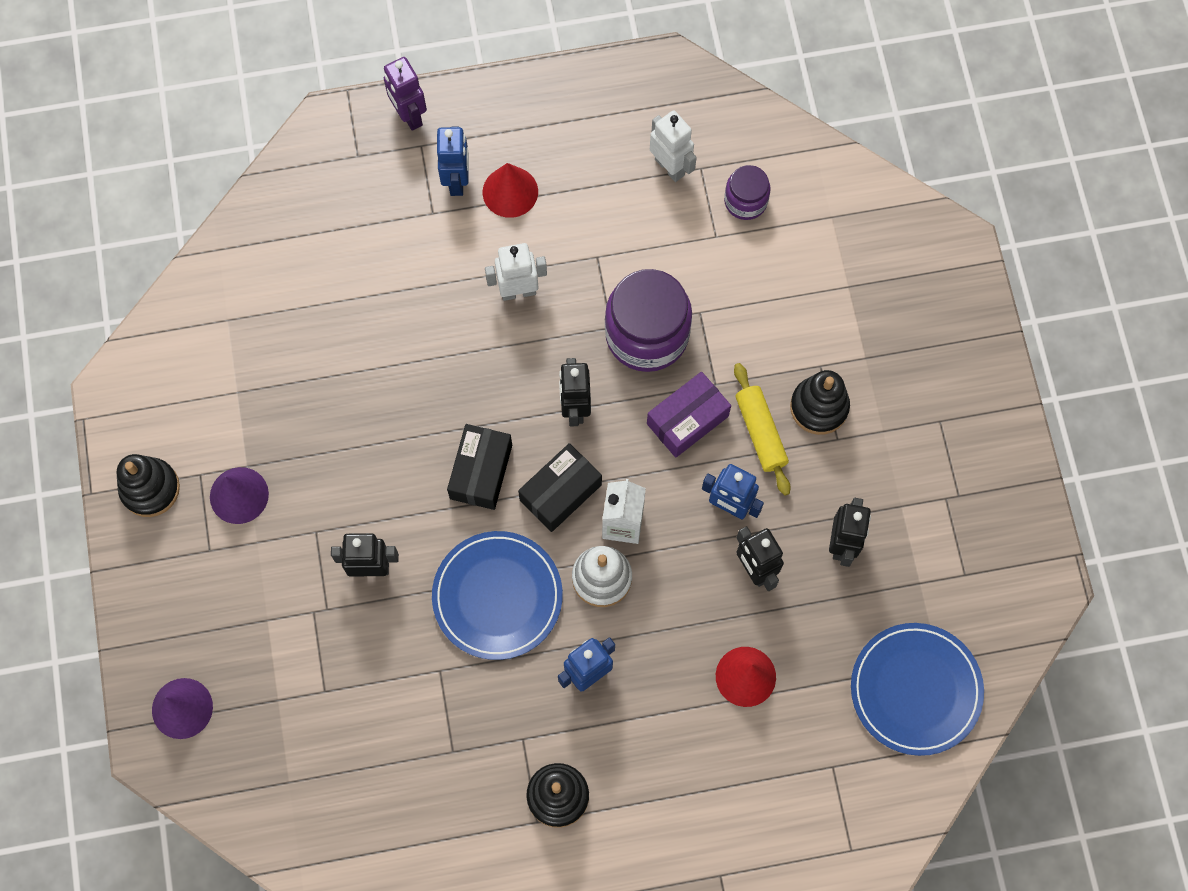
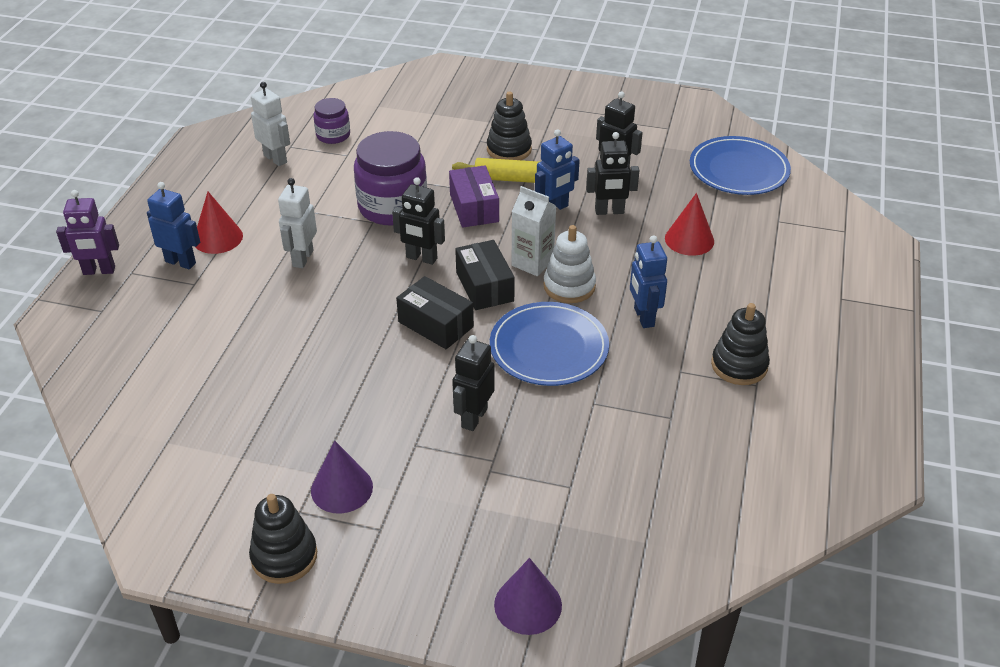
camera: 65 degrees left, 30 degrees down
white robot [650,110,697,182] -> white robot turned 60 degrees clockwise [251,82,290,166]

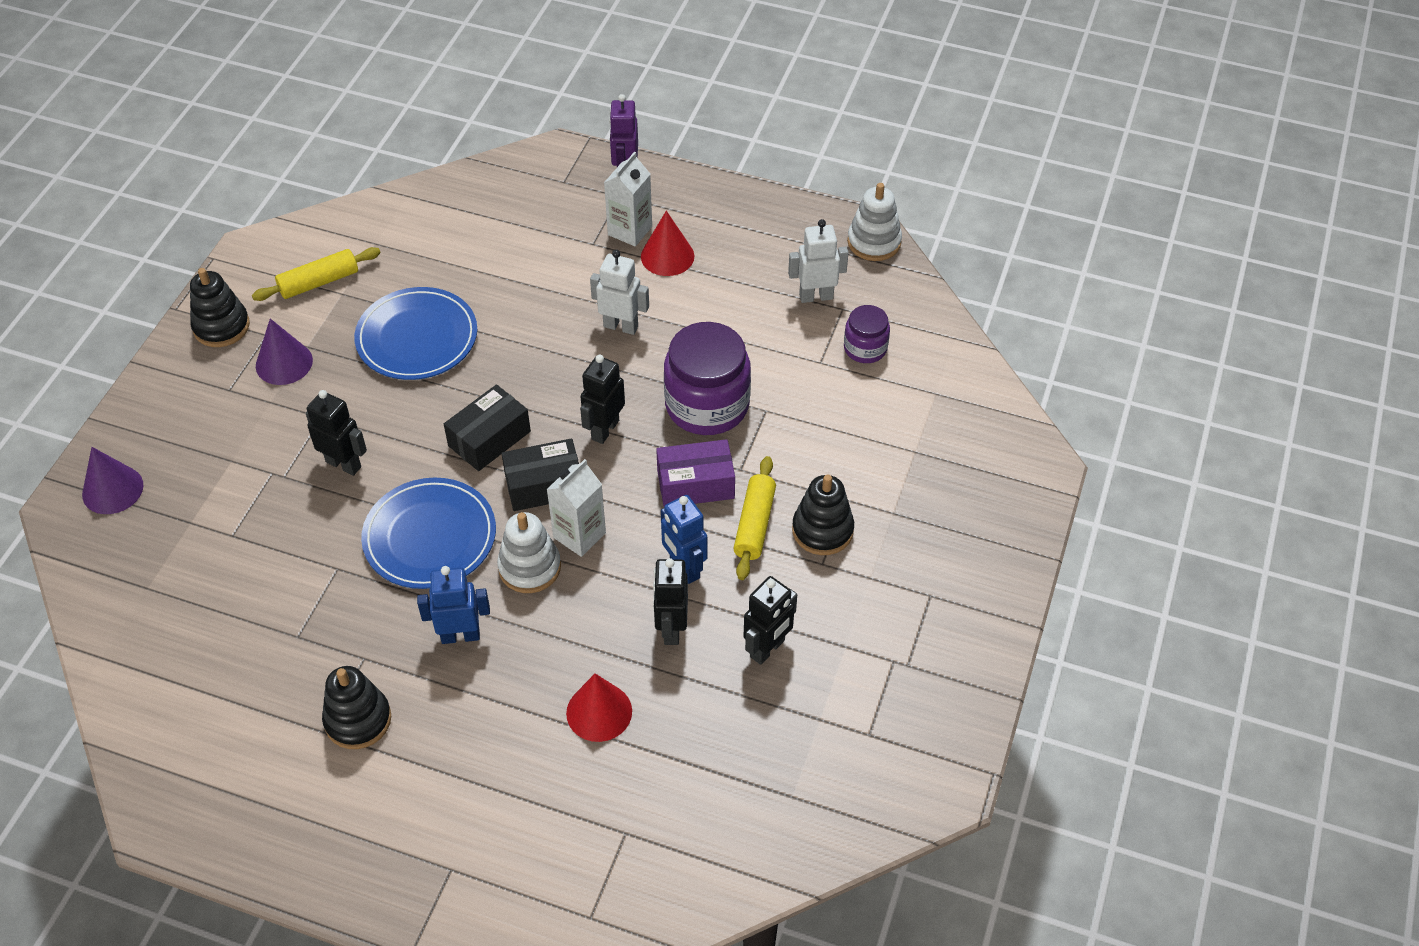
camera: 95 degrees right, 10 degrees up
blue robot [147,182,200,269] -> white carton [604,152,652,247]
white robot [251,82,290,166] -> white robot turned 150 degrees counterclockwise [788,219,849,303]
blue plate [690,136,791,195] -> blue plate moved to [354,287,477,380]
none -> yellow rolling pin [252,247,381,301]
none -> white stacking toy [847,183,902,261]

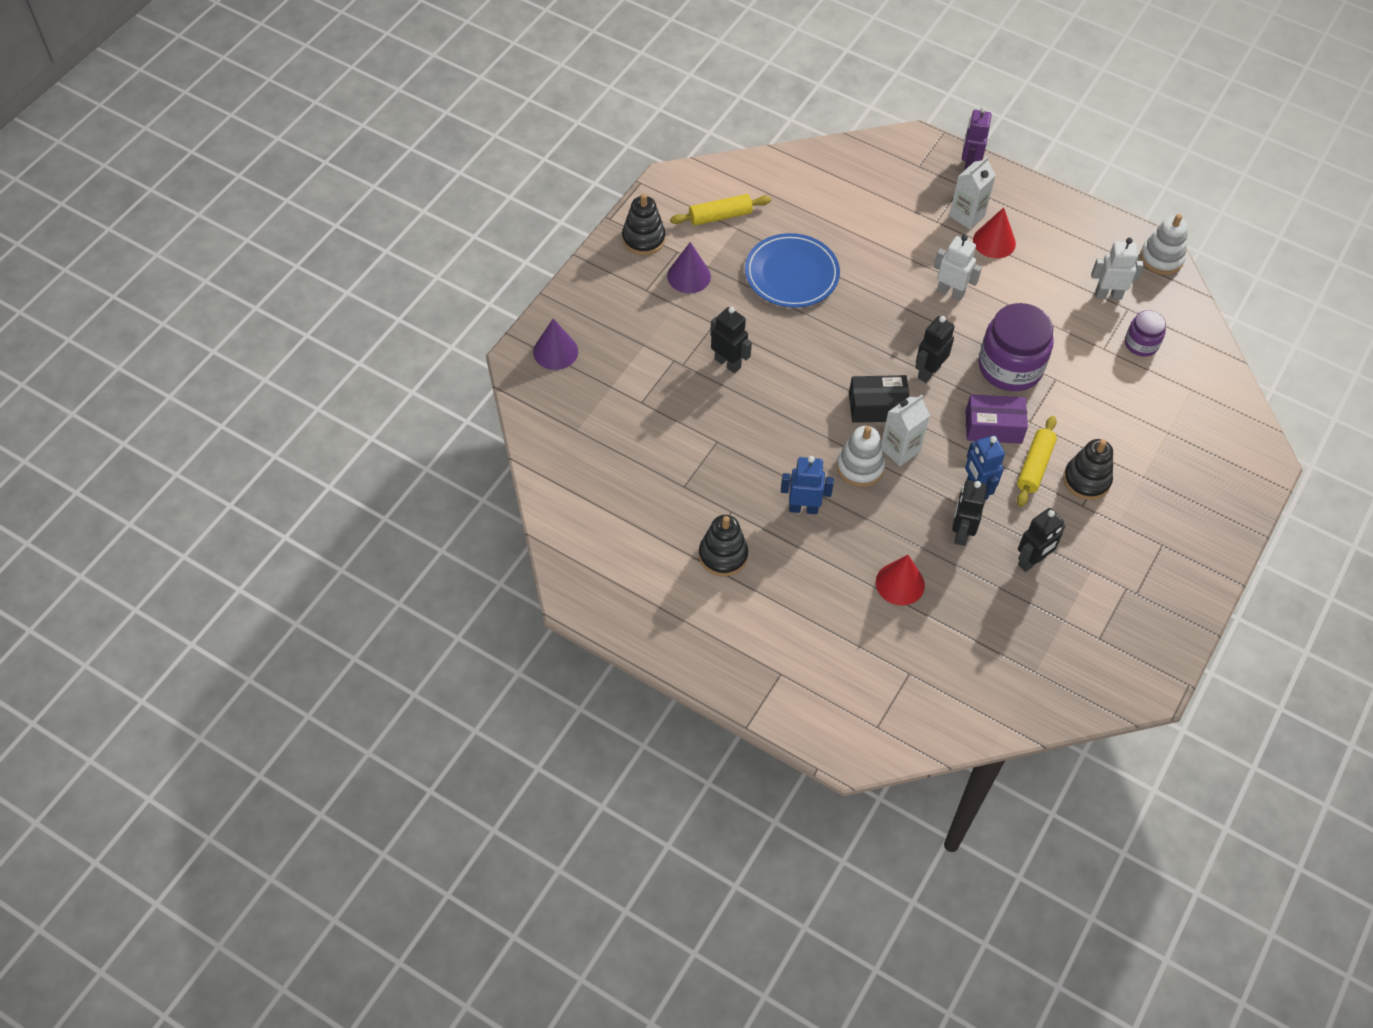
camera: 10 degrees right, 5 degrees up
blue plate [361,478,496,589] -> none
black box [444,384,531,471] -> none

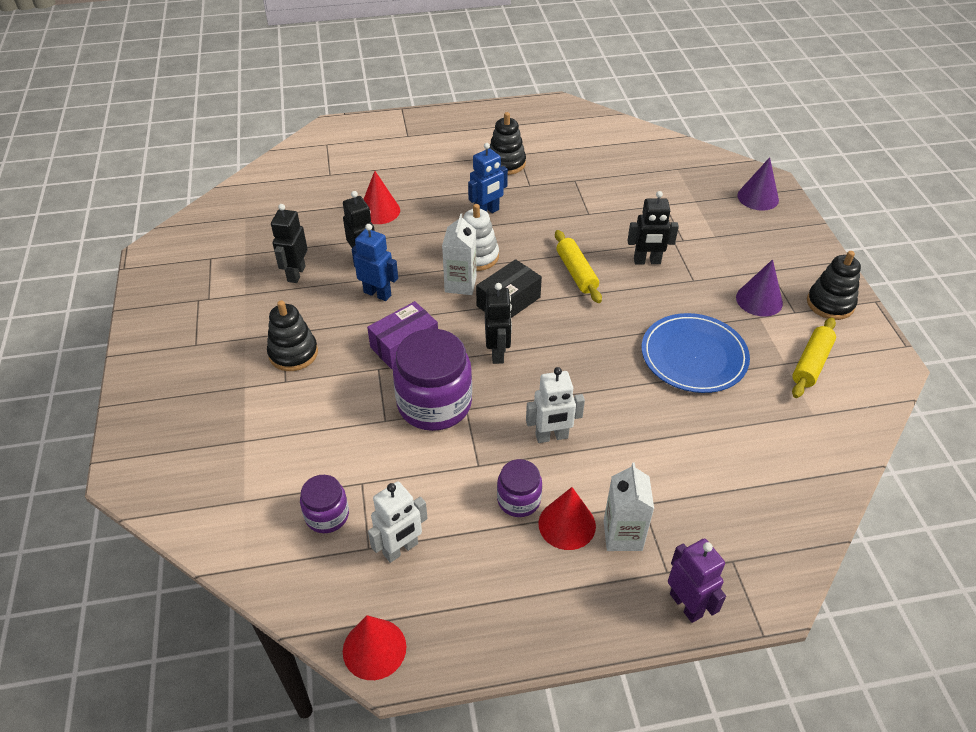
camera: 140 degrees right, 10 degrees down
yellow rolling pin [1017,416,1057,507] -> yellow rolling pin moved to [555,230,602,303]
white stacking toy [1140,214,1188,275] -> red cone [343,615,406,680]
none -> purple jar [497,459,542,517]

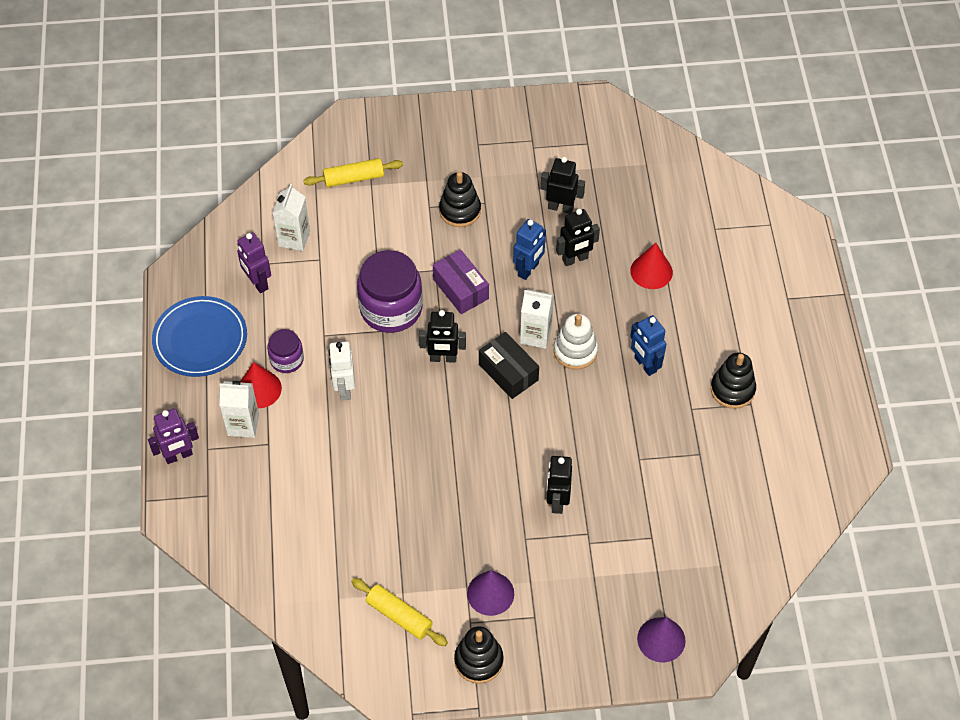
camera: 95 degrees right, 10 degrees up
purple jar [300,475,349,533] -> white carton [273,184,310,251]
red cone [343,615,406,680] -> none
white robot [368,481,428,563] -> purple robot [237,232,271,293]
yellow rolling pin [555,230,602,303] -> yellow rolling pin moved to [303,158,403,187]
blue plate [642,313,750,393] -> blue plate moved to [152,296,247,377]

